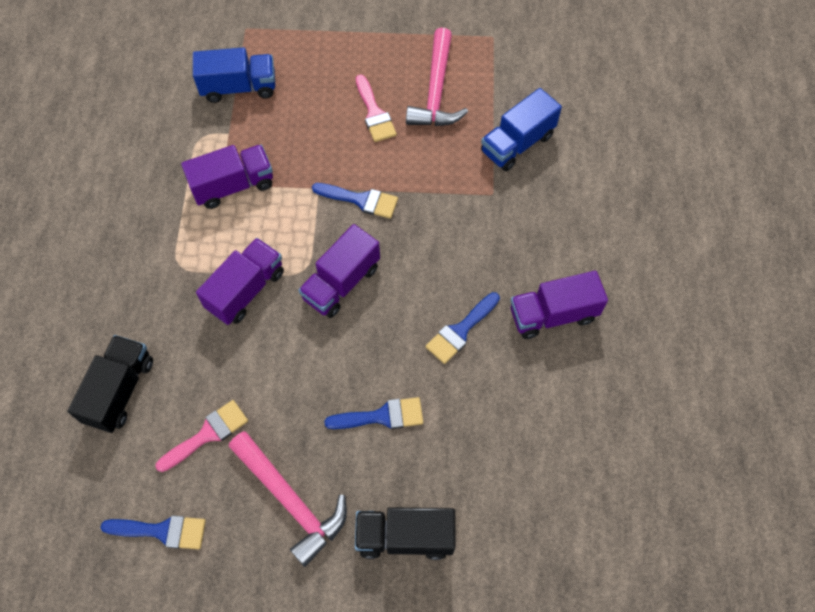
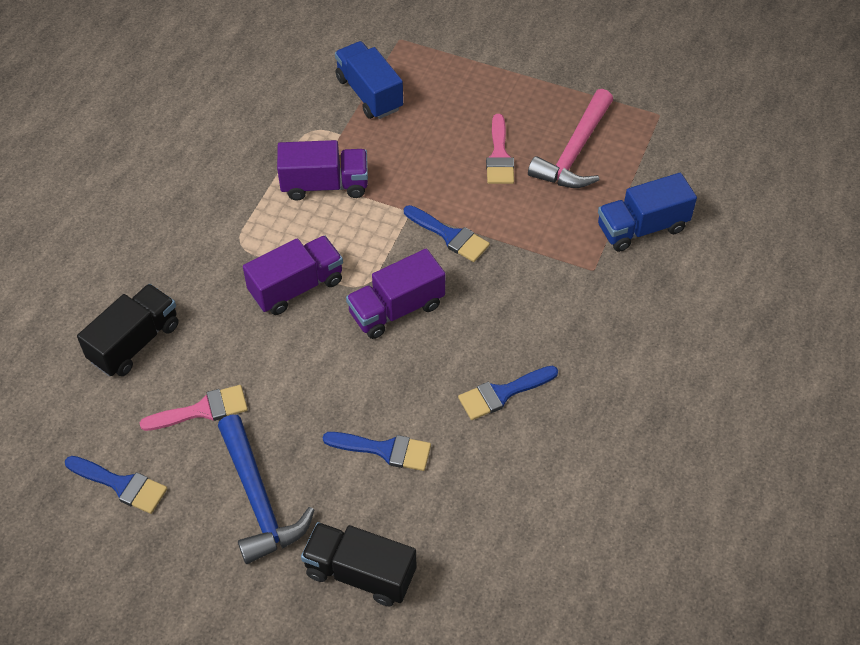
camera: 20 degrees right, 10 degrees down
blue truck [193,47,275,103] -> blue truck turned 135 degrees counterclockwise [335,41,403,119]
pink hammer [229,431,347,567] -> blue hammer [218,415,314,564]
purple truck [510,271,608,339] -> none

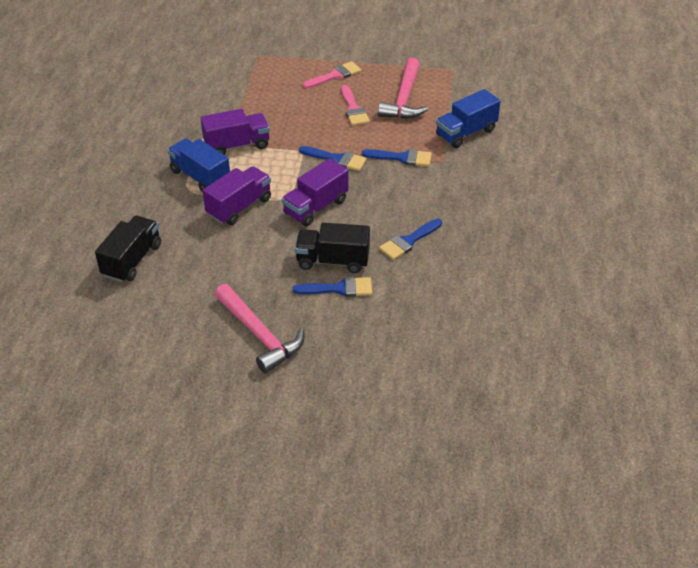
camera: 15 degrees left, 10 degrees down
blue brush [65,456,167,514] -> blue brush moved to [362,149,432,167]
pink brush [140,385,248,431] -> pink brush moved to [303,61,362,89]
blue hammer [218,415,314,564] -> pink hammer [215,284,304,373]
black truck [301,522,416,606] -> black truck moved to [295,223,370,273]
blue truck [335,41,403,119] -> blue truck moved to [168,138,230,193]

